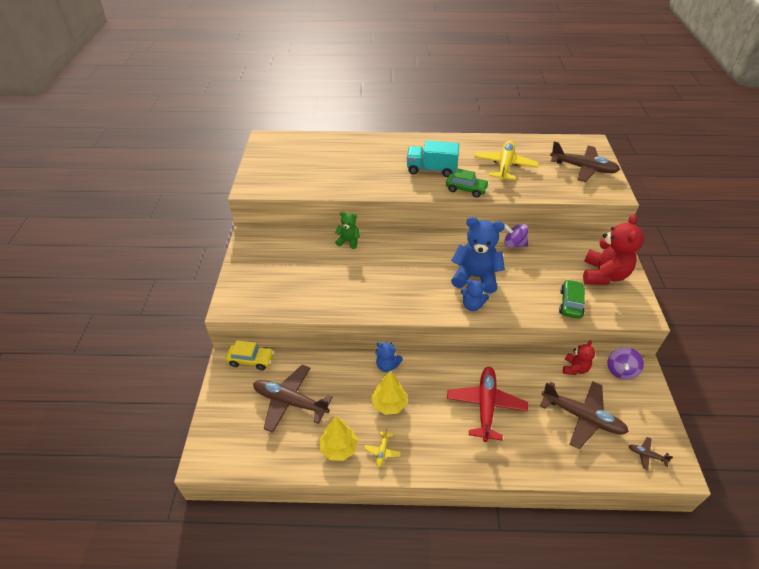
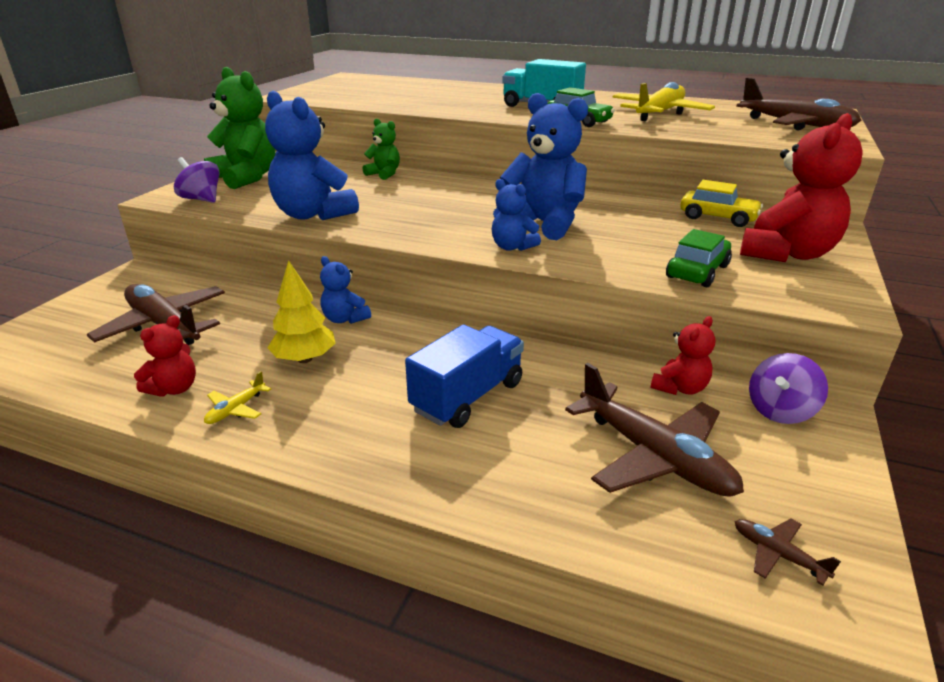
camera: 20 degrees right, 15 degrees down
yellow car [226,340,275,370] -> yellow car moved to [680,180,763,227]
yellow tree [320,416,358,461] -> red teddy bear [134,315,196,397]
red plane [447,367,528,442] -> blue truck [405,325,524,428]
purple spinning top [504,224,528,248] -> purple spinning top moved to [174,157,219,203]
none -> green teddy bear [204,67,276,189]
none -> blue teddy bear [265,91,359,220]

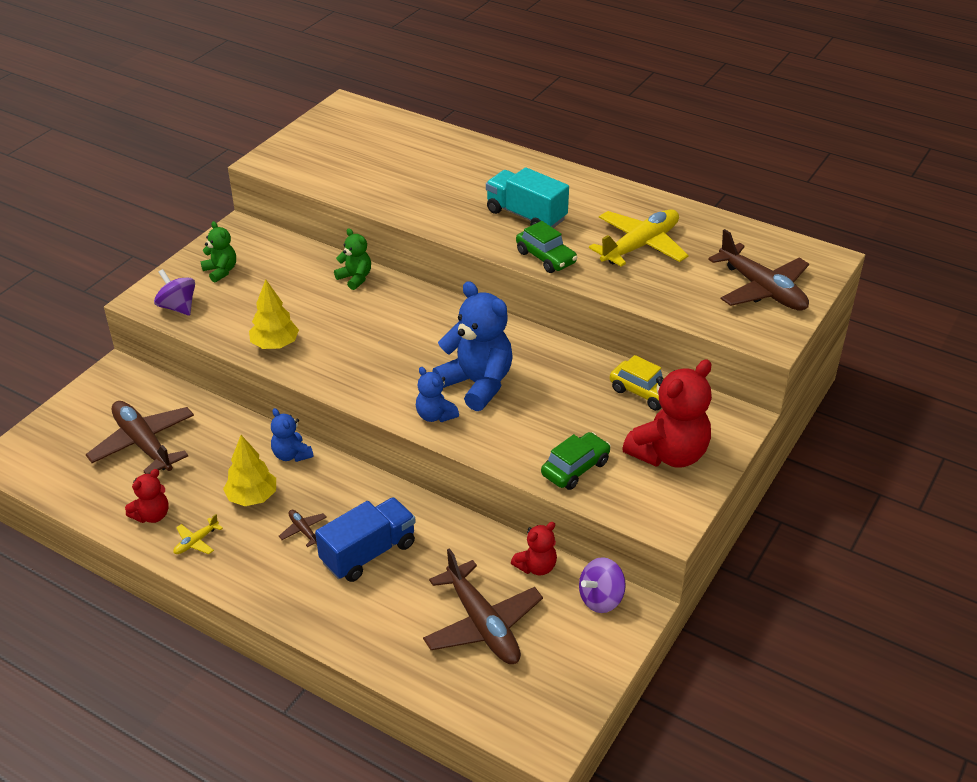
camera: 10 degrees right, 10 degrees up
green teddy bear [204,67,276,189] -> green teddy bear [200,221,236,283], size x0.53
blue teddy bear [265,91,359,220] -> yellow tree [249,279,299,349]
brown plane [734,518,841,586] -> brown plane moved to [279,510,327,547]

